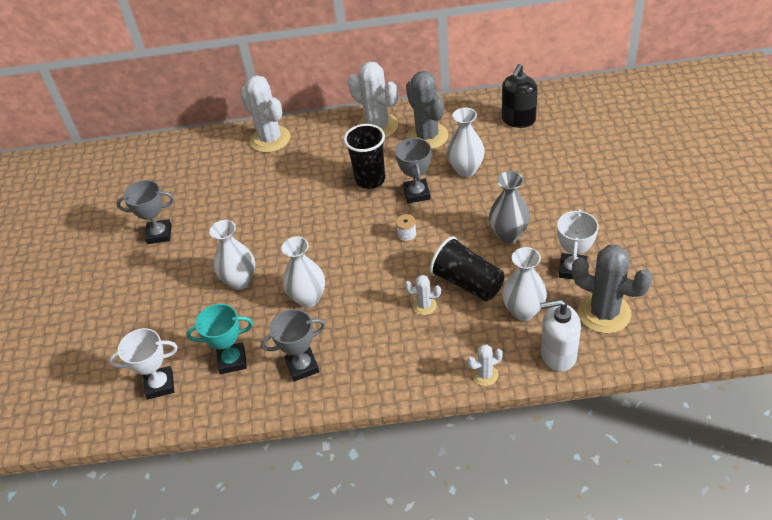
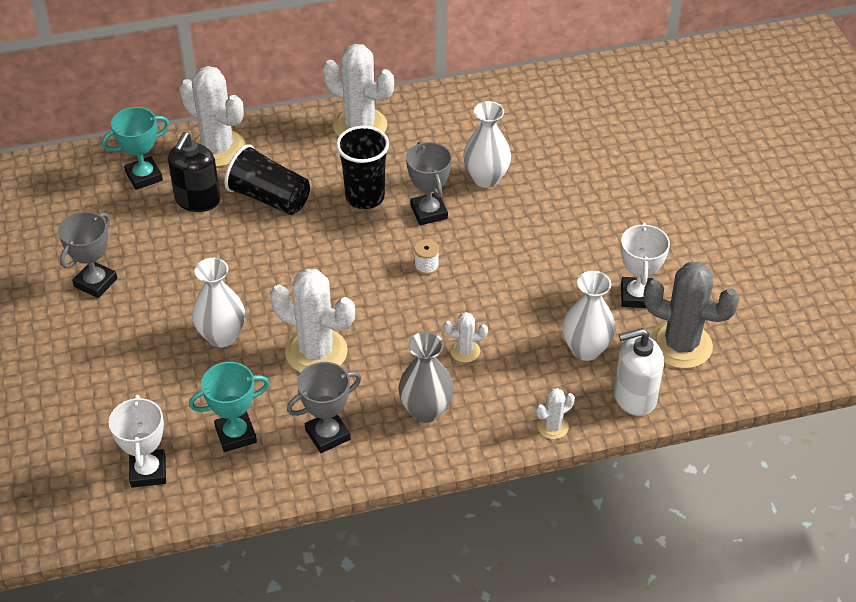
camera: 15 degrees left, 0 degrees up
white trophy [109,328,178,399] -> white trophy turned 75 degrees counterclockwise [109,395,166,488]
grey trophy [116,180,174,244] -> grey trophy turned 45 degrees counterclockwise [58,211,117,298]
white vase [281,236,325,308] -> white cactus [270,269,355,373]
grey cactus [406,71,448,150] -> none
black cup [430,236,504,301] -> black cup moved to [224,144,310,215]
grey vase [489,171,530,243] -> grey vase moved to [398,332,454,423]
black soap dispenser [502,64,538,128] -> black soap dispenser moved to [168,132,220,212]
none -> turquoise trophy [102,107,169,190]

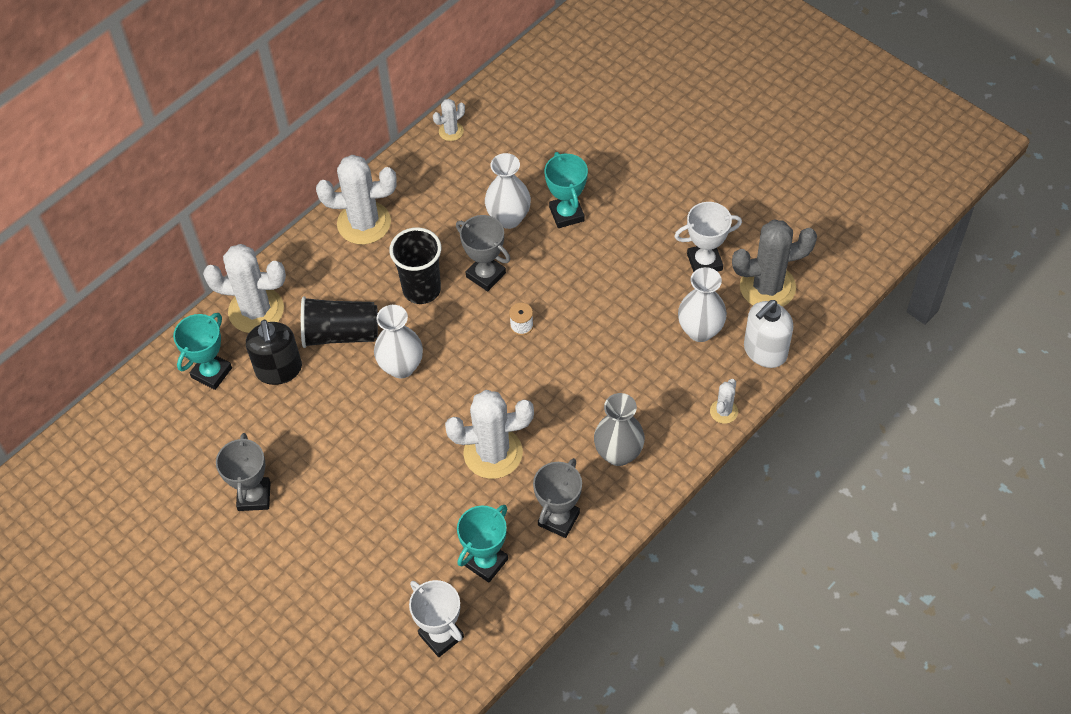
camera: 30 degrees left, 10 degrees up
white vase [192,258,245,347] -> white vase moved to [374,305,423,378]
white cactus [444,312,488,362] -> white cactus moved to [433,99,465,141]
white trophy [621,223,670,308] -> white trophy turned 75 degrees counterclockwise [674,202,742,272]
none -> turquoise trophy [544,152,588,228]

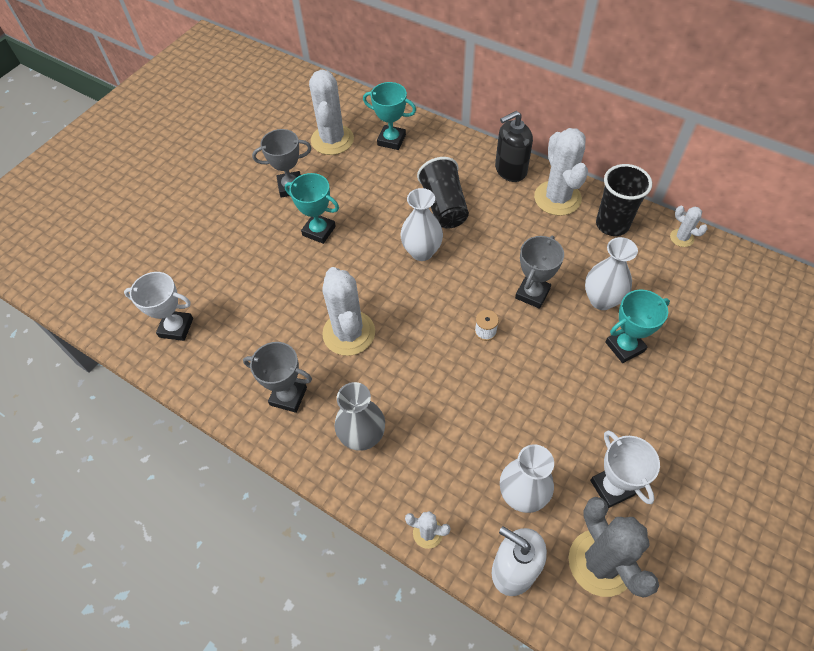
camera: 80 degrees right, 0 degrees up
white cactus [203,244,286,333] -> white cactus moved to [309,70,354,155]
black soap dispenser [246,320,302,385] -> black soap dispenser moved to [495,111,533,182]
black cup [389,227,441,304] -> black cup moved to [596,164,652,236]
white trophy [409,580,464,657] -> white trophy turned 60 degrees clockwise [124,272,193,341]
turquoise trophy [457,505,508,583] -> turquoise trophy moved to [285,173,339,244]

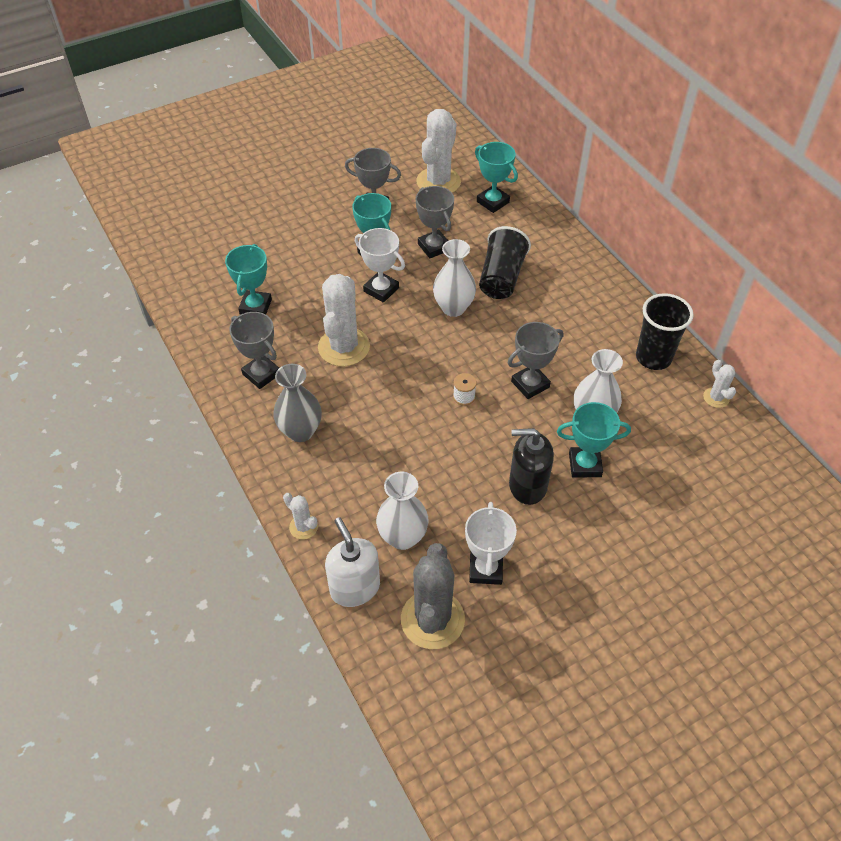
camera: 25 degrees right, 5 degrees down
white trophy [124,272,193,341] -> white trophy moved to [355,228,405,303]
black soap dispenser [495,111,533,182] -> black soap dispenser moved to [509,428,554,505]
white cactus [534,128,588,216] -> none
none -> turquoise trophy [225,244,272,315]
none -> grey trophy [416,186,454,258]

